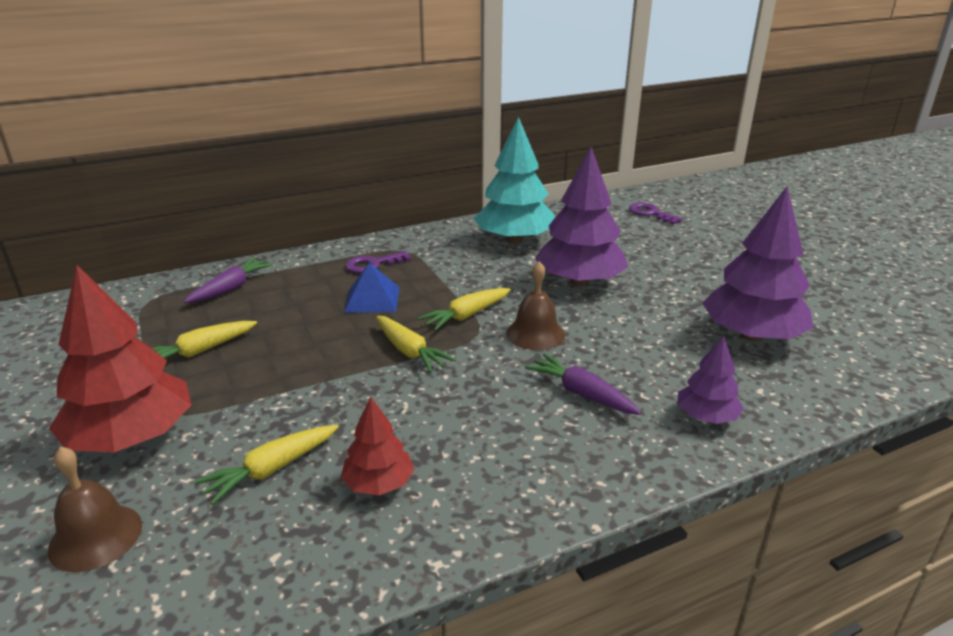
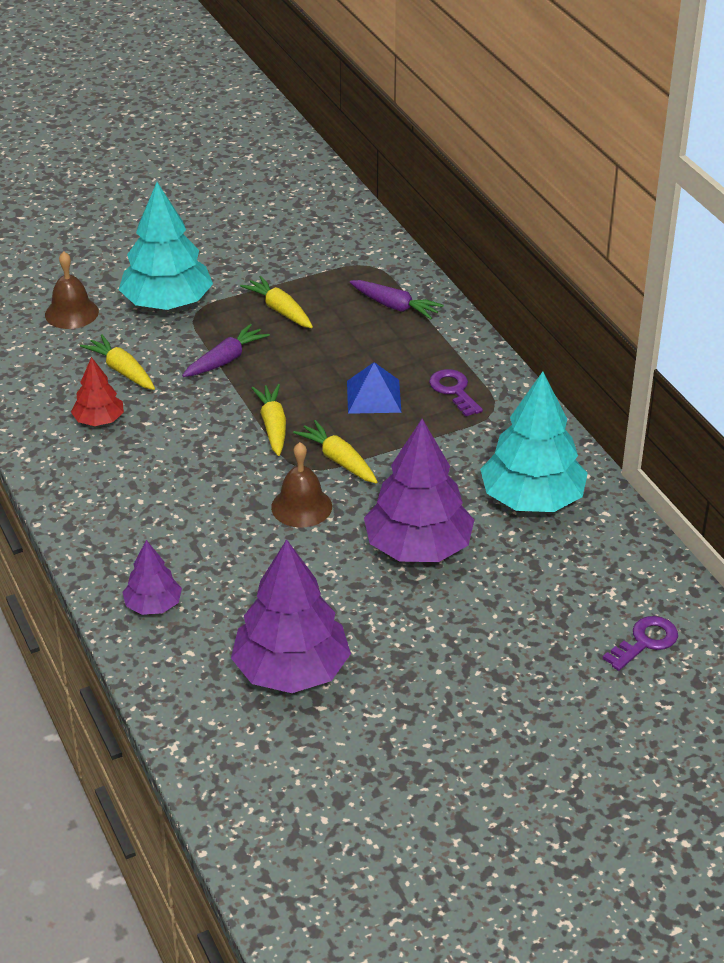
camera: 90 degrees right, 10 degrees up
red tree [49,264,192,453] -> turquoise tree [119,182,213,310]
yellow carrot [376,316,456,373] -> yellow carrot turned 120 degrees clockwise [252,384,286,456]
purple carrot [525,353,641,415] -> purple carrot moved to [182,324,270,377]

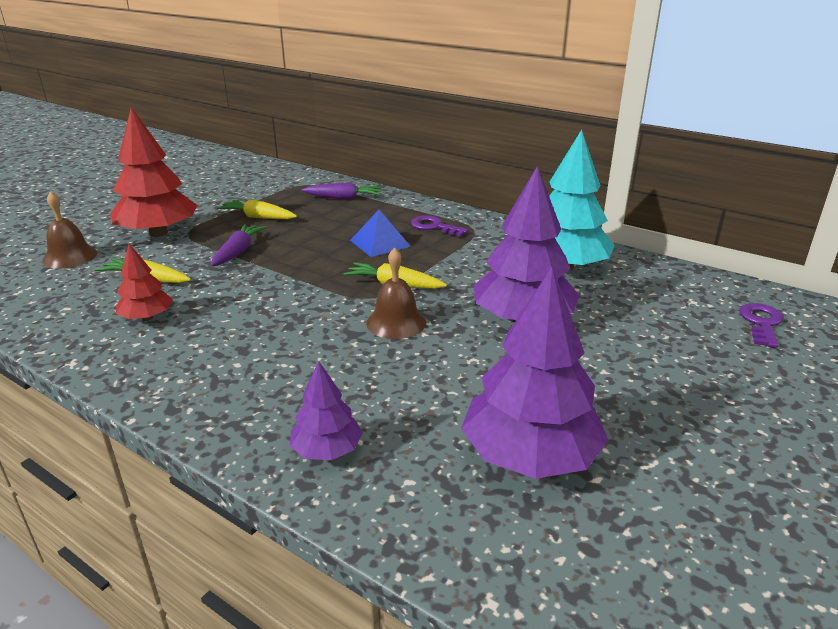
camera: 30 degrees left, 10 degrees down
turquoise tree [119,182,213,310] -> red tree [110,107,197,237]
yellow carrot [252,384,286,456] -> none

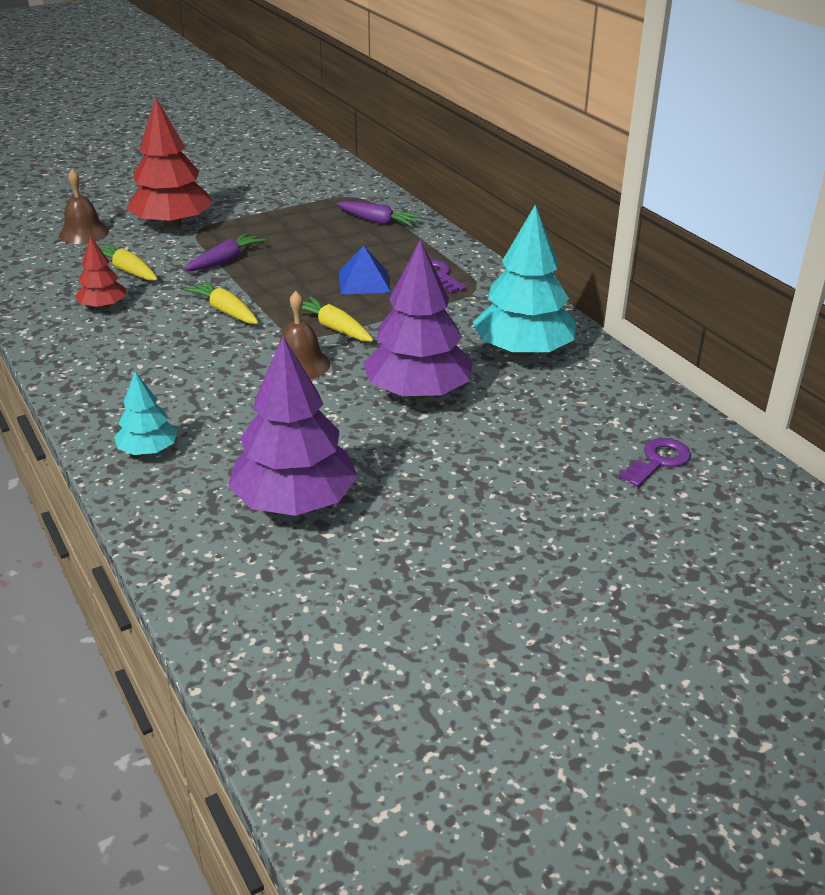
camera: 25 degrees right, 5 degrees up
yellow carrot [217,199,297,219] -> yellow carrot moved to [184,280,259,324]
purple tree [290,361,363,460] -> turquoise tree [114,371,178,455]

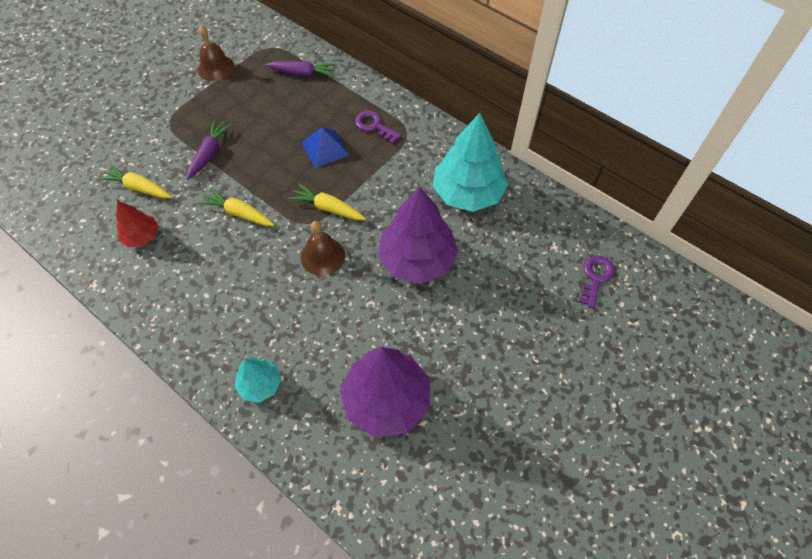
camera: 20 degrees left, 25 degrees up
brown bell [59,169,109,244] -> brown bell moved to [198,25,235,81]
red tree [126,98,213,229] -> none

